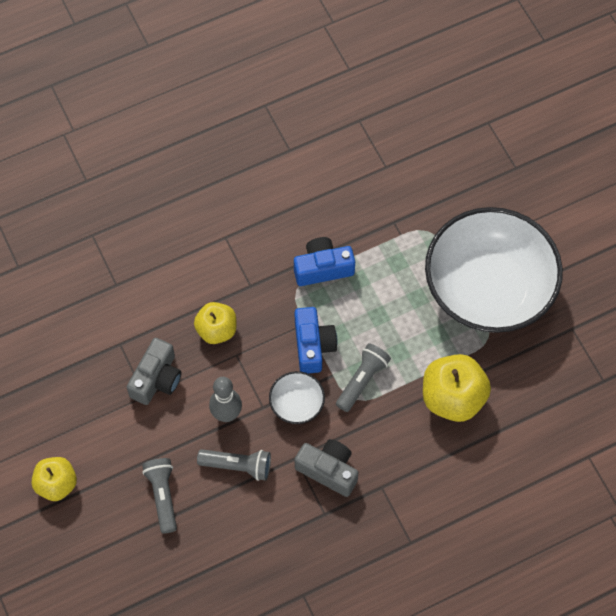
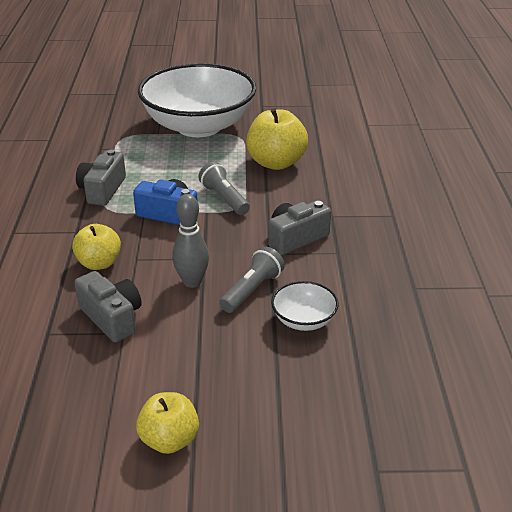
camera: 65 degrees left, 30 degrees down
grey flashlight [142,458,177,533] -> none
white bowl [269,371,325,424] -> white bowl moved to [271,281,338,331]
blue camera [294,237,355,286] -> grey camera [76,149,126,206]

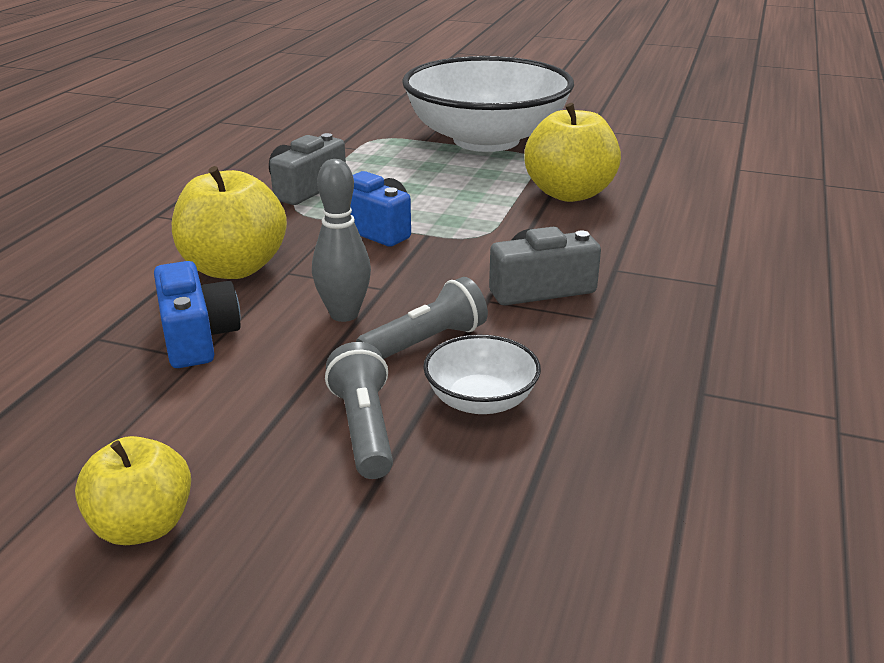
camera: 20 degrees right, 5 degrees down
yellow apple [72,224,121,270] -> yellow apple [172,166,287,279], size x1.56
grey camera [75,271,142,342] -> blue camera [154,261,241,368]
grey flashlight [198,162,250,215] -> grey flashlight moved to [325,342,393,479]

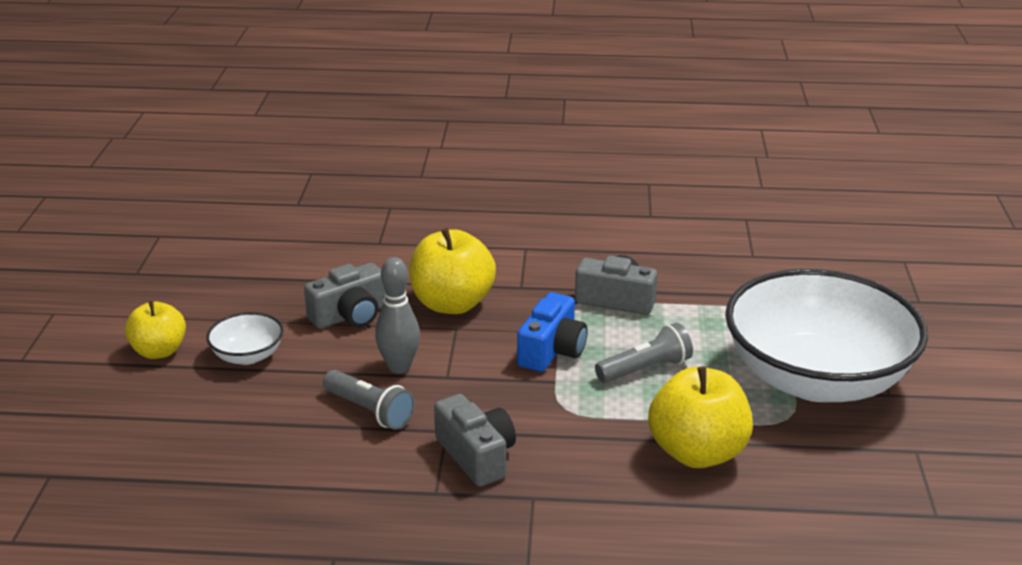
camera: 75 degrees right, 0 degrees up
blue camera [154,261,241,368] -> grey camera [304,263,385,329]
grey flashlight [325,342,393,479] -> grey flashlight moved to [595,323,693,383]
white bowl [423,335,541,414] -> white bowl moved to [206,312,284,365]

